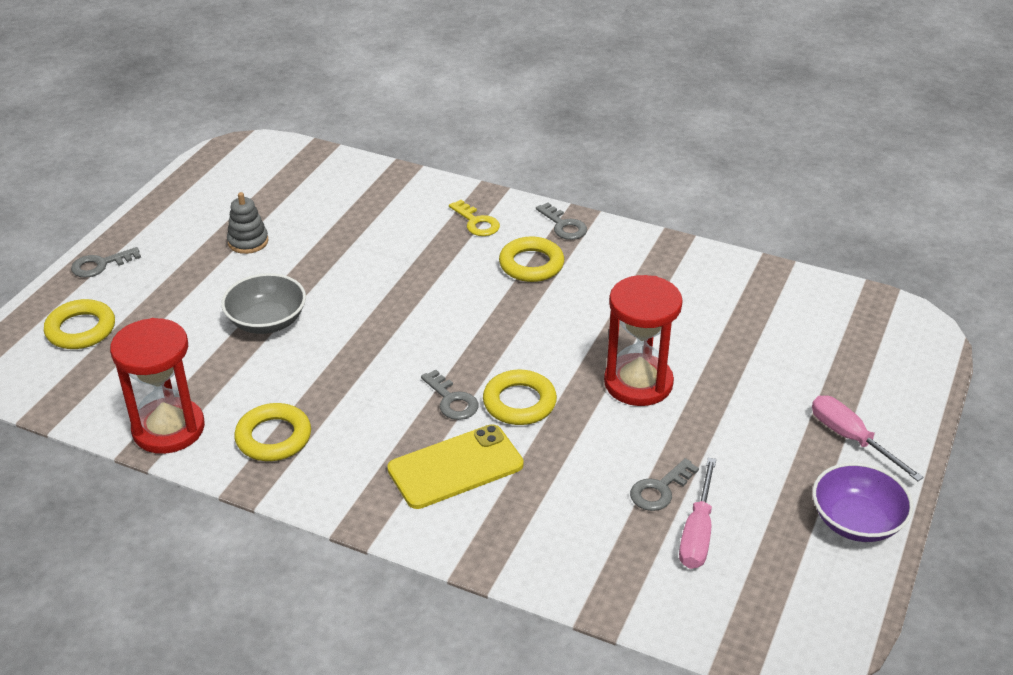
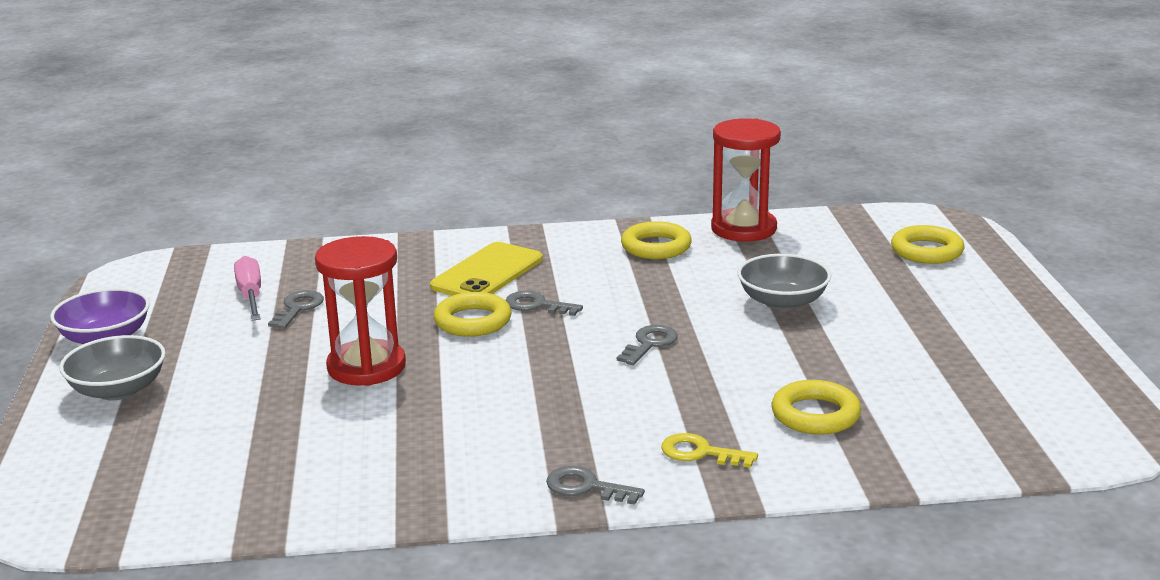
camera: 150 degrees right, 15 degrees down
grey key [71,247,141,278] -> grey key moved to [617,325,678,365]
grey stacking toy [227,192,268,254] -> none
yellow ring [499,236,564,282] -> yellow ring moved to [772,380,861,435]
pink screwdriver [812,395,924,481] -> grey bowl [59,335,166,400]

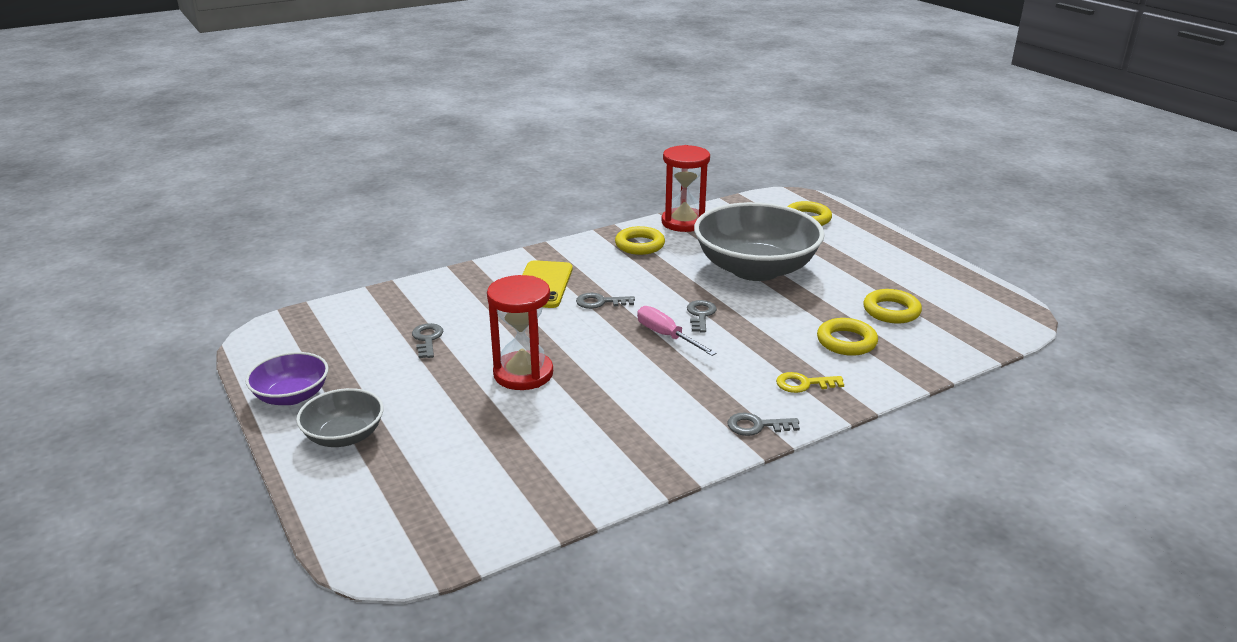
camera: 25 degrees left, 5 degrees up
pink screwdriver [234,256,261,321] -> pink screwdriver moved to [637,306,717,356]
yellow ring [433,292,512,337] -> yellow ring moved to [863,289,922,324]
grey bowl [738,254,831,311] -> grey bowl [694,202,825,281], size x2.00

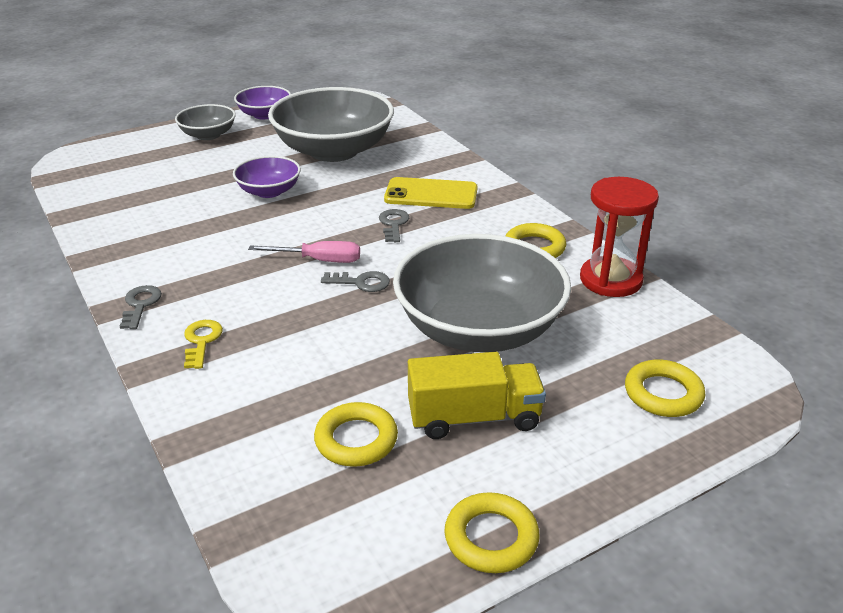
camera: 90 degrees right, 5 degrees up
grey key [412,323,443,358] -> grey bowl [268,87,394,162]
red hourglass [487,275,553,390] -> purple bowl [233,156,301,198]
pink screwdriver [637,306,717,356] -> pink screwdriver turned 45 degrees clockwise [248,241,360,263]
yellow ring [817,318,878,356] -> yellow ring moved to [444,492,540,573]
none -> yellow truck [408,352,546,439]

